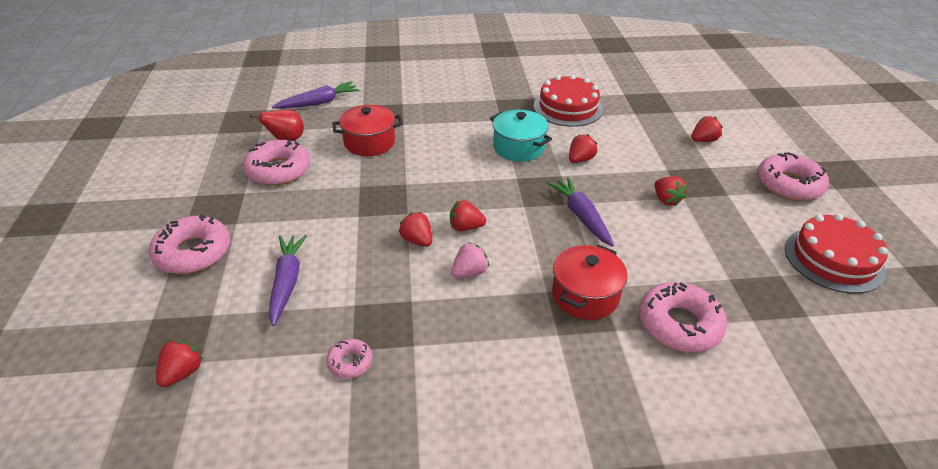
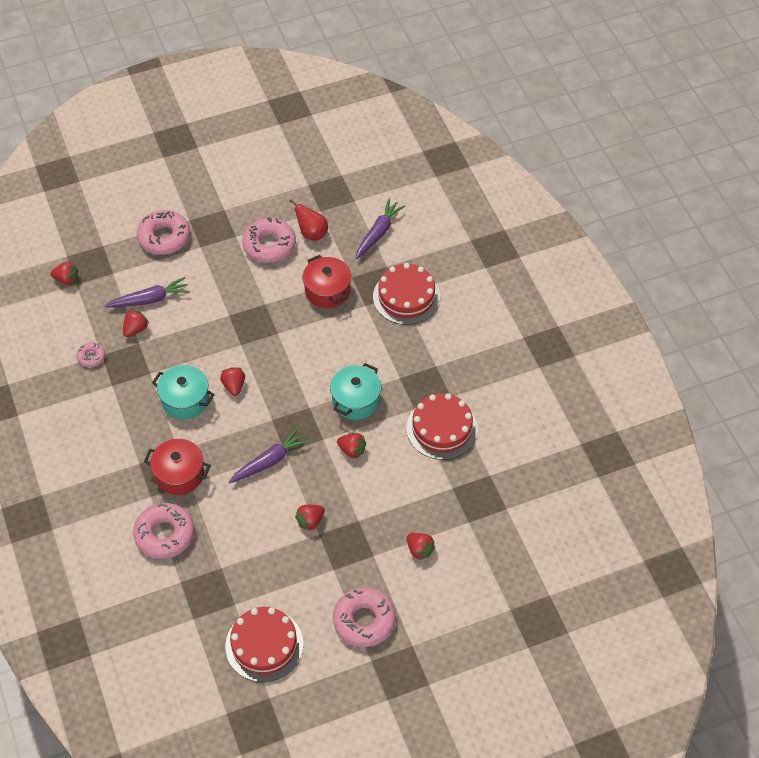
camera: 75 degrees right, 15 degrees up
purple carrot [272,81,360,109] -> purple carrot turned 105 degrees counterclockwise [356,198,405,259]
red strawberry [399,212,432,247] -> red strawberry moved to [123,310,149,337]
pink strawberry [451,242,489,278] -> turquoise pot [152,365,215,419]
none -> red cake [373,263,440,325]

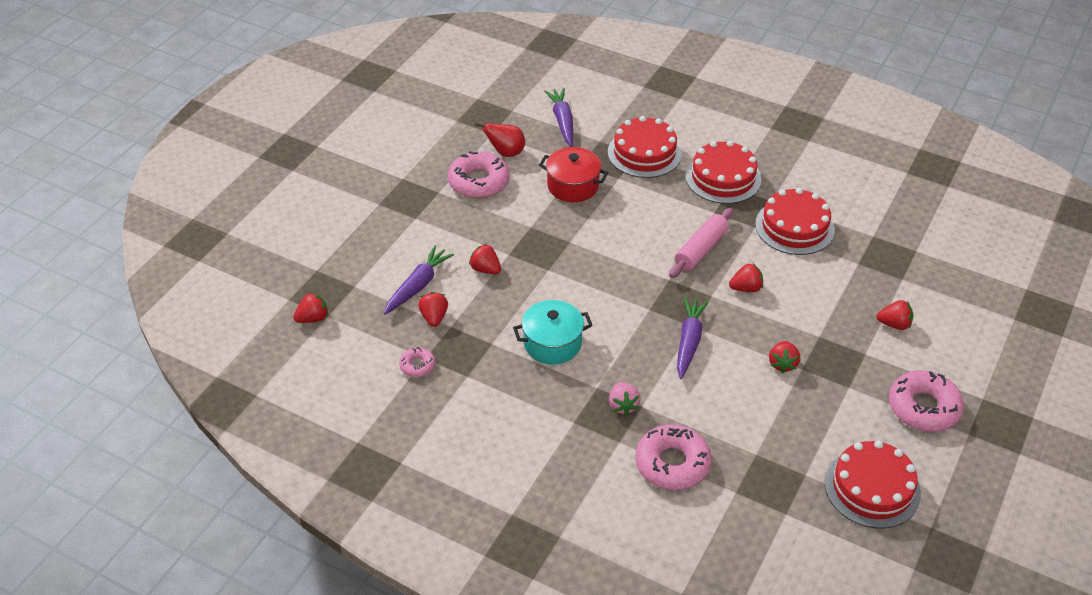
camera: 40 degrees left, 10 degrees down
pink donut [137,210,190,255] -> none
red pot [144,439,211,495] -> pink strawberry [609,382,641,416]
red strawberry [220,367,245,396] -> red strawberry moved to [469,244,501,274]
turquoise pot [330,363,381,420] -> pink rolling pin [669,208,733,278]
none -> red cake [685,141,762,204]

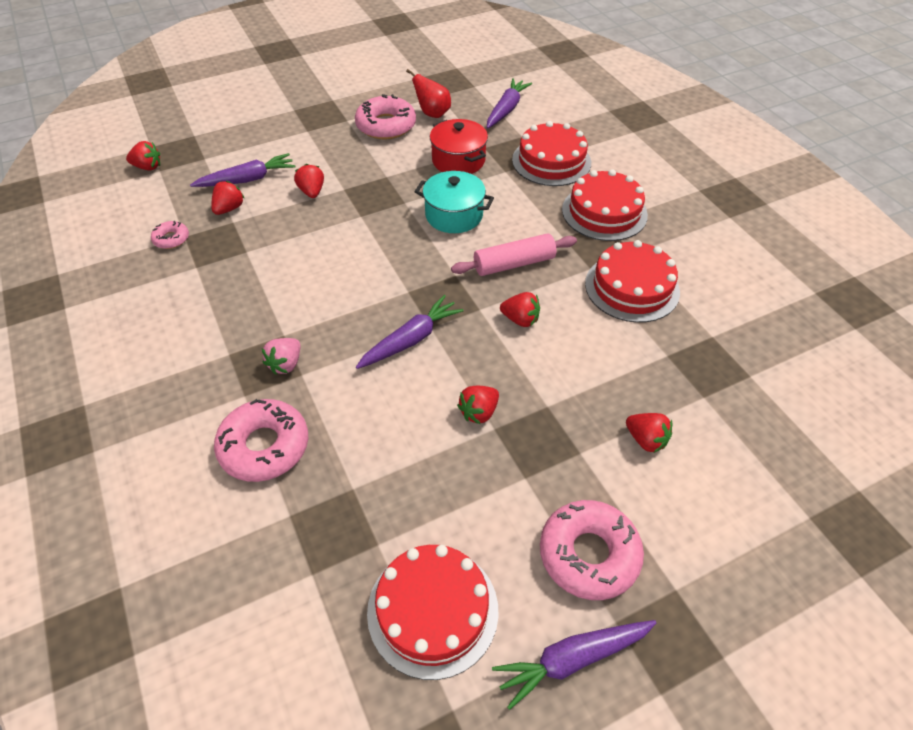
camera: 35 degrees right, 5 degrees up
turquoise pot [513,300,593,364] -> turquoise pot moved to [415,171,494,233]
none -> purple carrot [492,620,656,710]

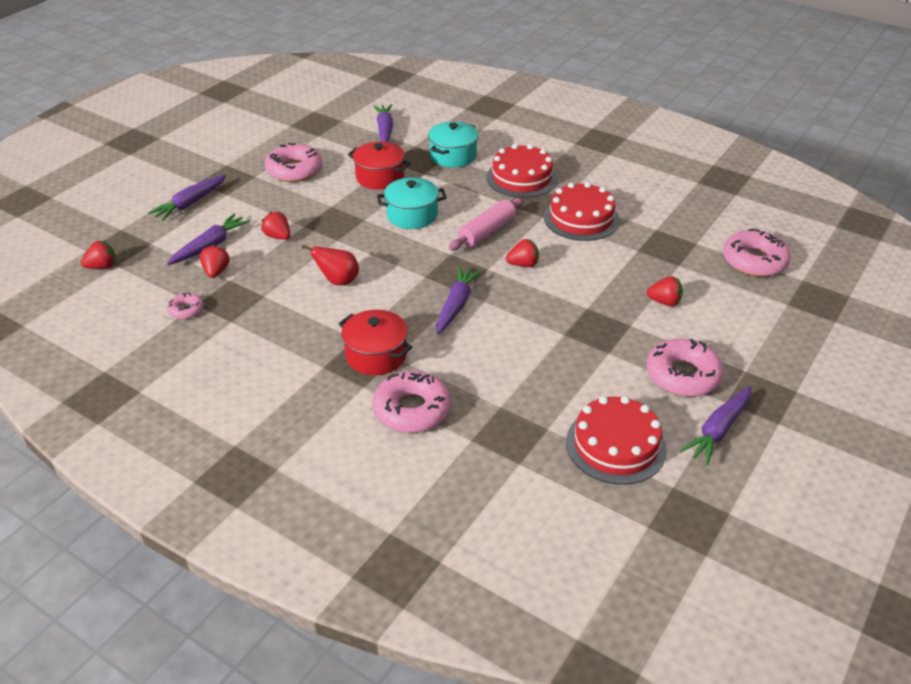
camera: 30 degrees left, 10 degrees down
pink strawberry [262,338,301,375] -> red pot [338,310,412,375]
red pear [406,69,451,118] -> red pear moved to [302,245,359,285]
red strawberry [457,386,499,424] -> none
red cake [512,121,591,186] -> turquoise pot [428,122,478,168]
none -> purple carrot [148,175,226,221]
none -> pink donut [723,229,791,277]

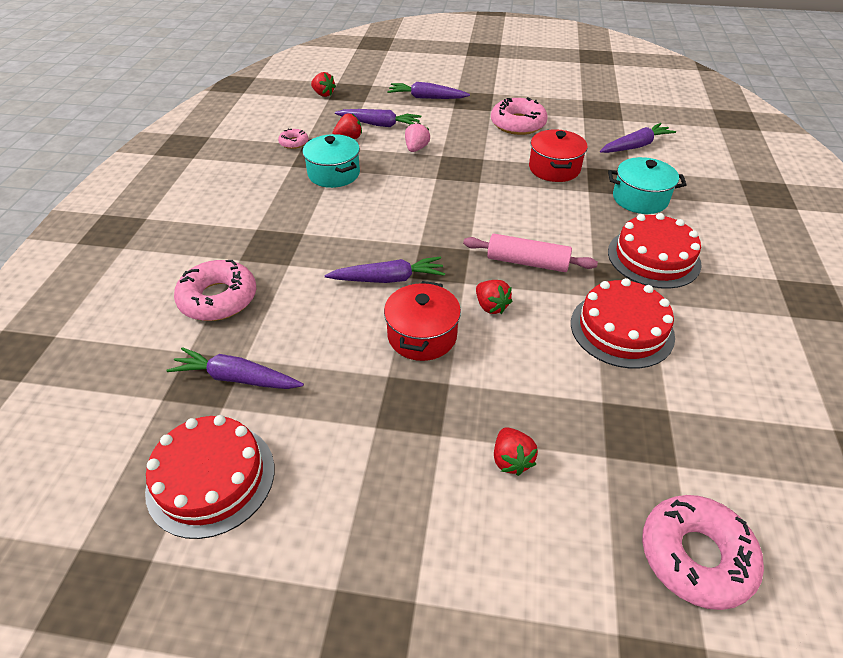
camera: 65 degrees right, 5 degrees up
red strawberry [261,211,290,240] -> pink strawberry [405,122,430,152]
red pear [302,245,359,285] -> none
red pot [338,310,412,375] -> red pot moved to [384,281,461,361]
turquoise pot [377,178,447,229] -> turquoise pot moved to [303,134,360,188]
pink donut [646,338,724,397] -> none
purple carrot [680,386,751,465] -> purple carrot moved to [166,347,304,389]

